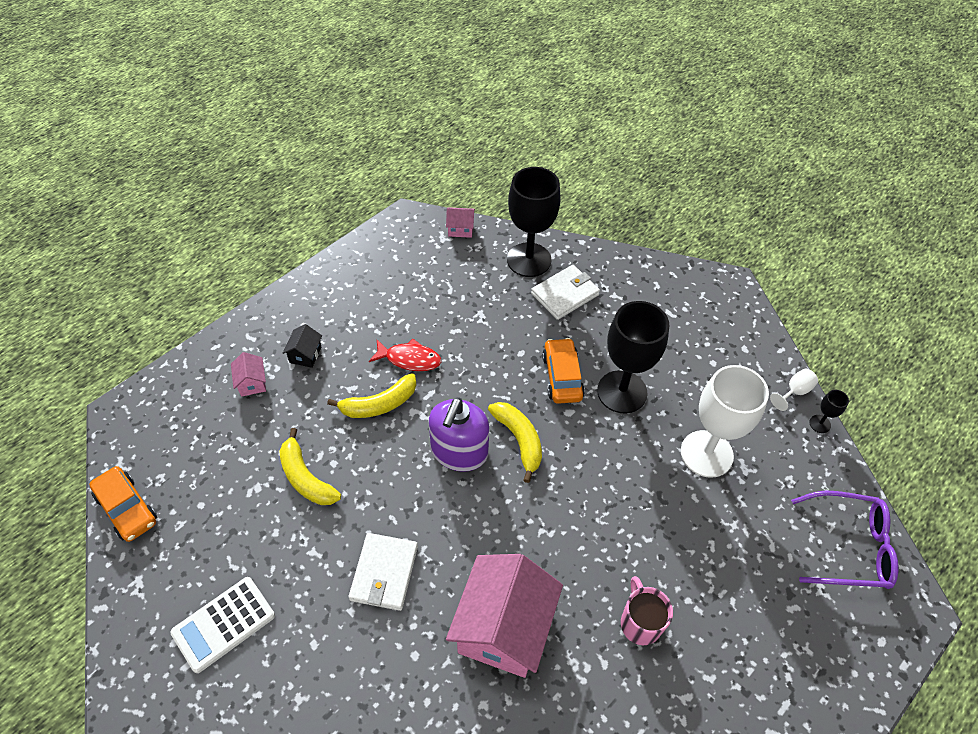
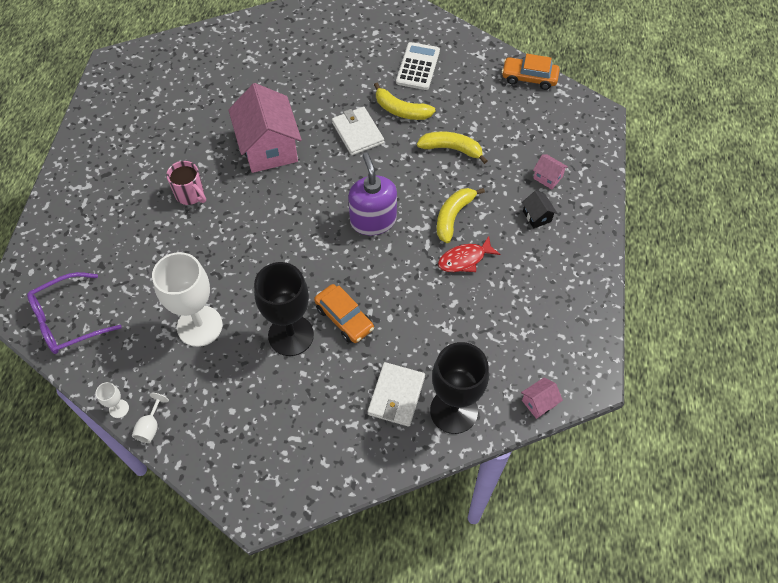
camera: 145 degrees right, 5 degrees up
yellow banana [488,402,542,483] -> yellow banana moved to [374,83,436,120]
black goblet [809,390,849,433] -> white goblet [96,382,129,418]

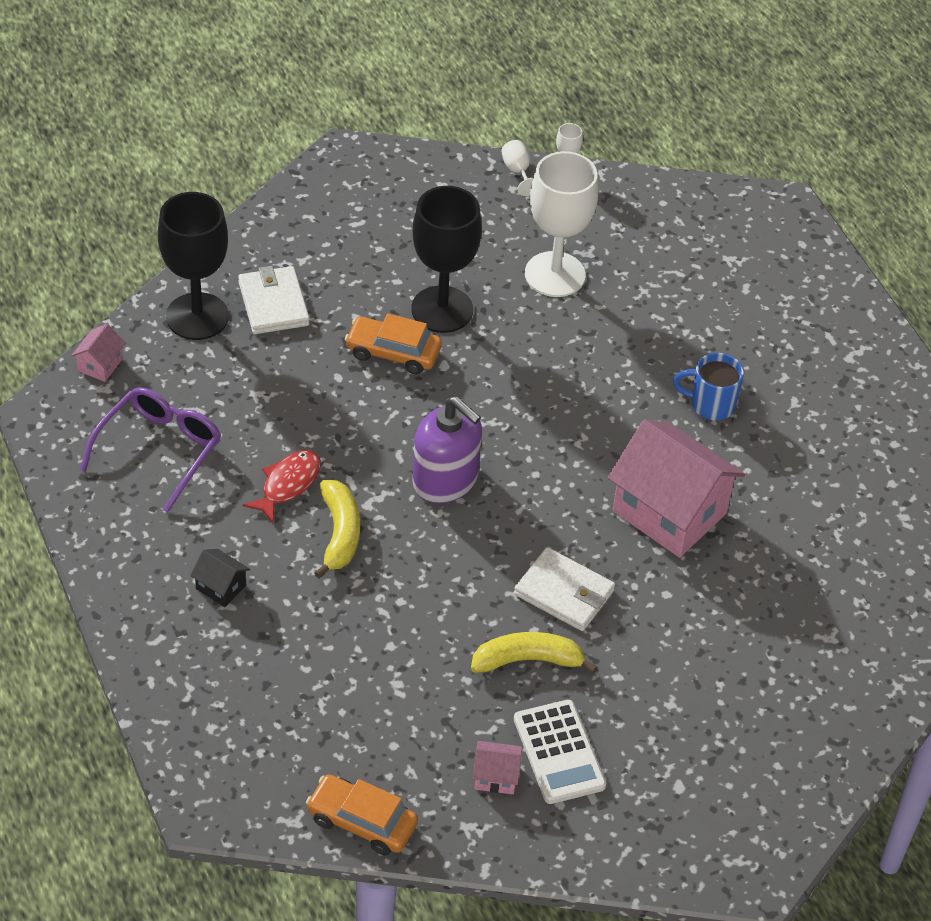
camera: 145 degrees right, 10 degrees down
purple glasses [27,272,122,354] -> purple glasses moved to [80,387,221,513]
pink mug [166,161,206,205] -> blue mug [673,353,744,420]
yellow banana [417,131,488,164] -> none
orange car [502,54,560,90] -> orange car turned 135 degrees counterclockwise [306,774,418,856]
pink house [533,154,568,189] -> pink house moved to [473,741,522,794]

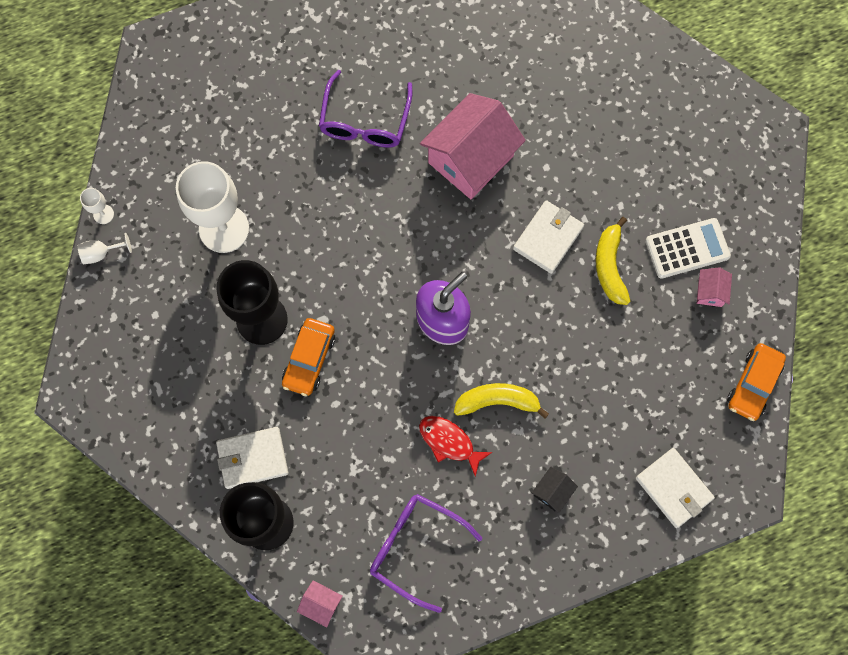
camera: 85 degrees left, 25 degrees up
blue mug [673,353,744,420] -> purple glasses [319,70,413,147]
none -> white wallet [636,448,715,528]

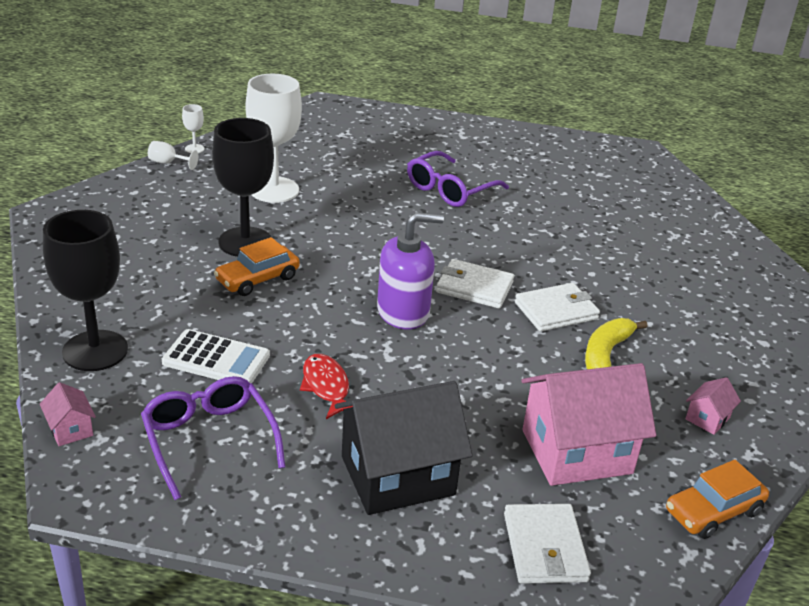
camera: 30 degrees right, 40 degrees down
white wallet [216,427,289,489] -> white wallet moved to [436,259,514,308]
pink house [420,93,526,199] -> pink house moved to [522,363,656,486]
yellow banana [454,383,549,419] -> none
black house [532,467,578,513] -> black house [335,381,473,515], size x2.38
white calculator [645,218,731,279] -> white calculator moved to [162,329,270,383]

